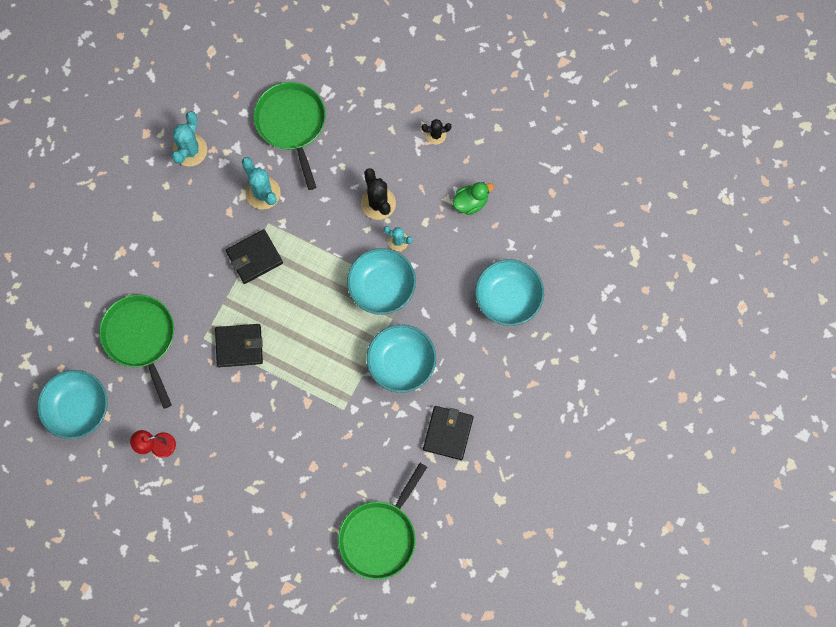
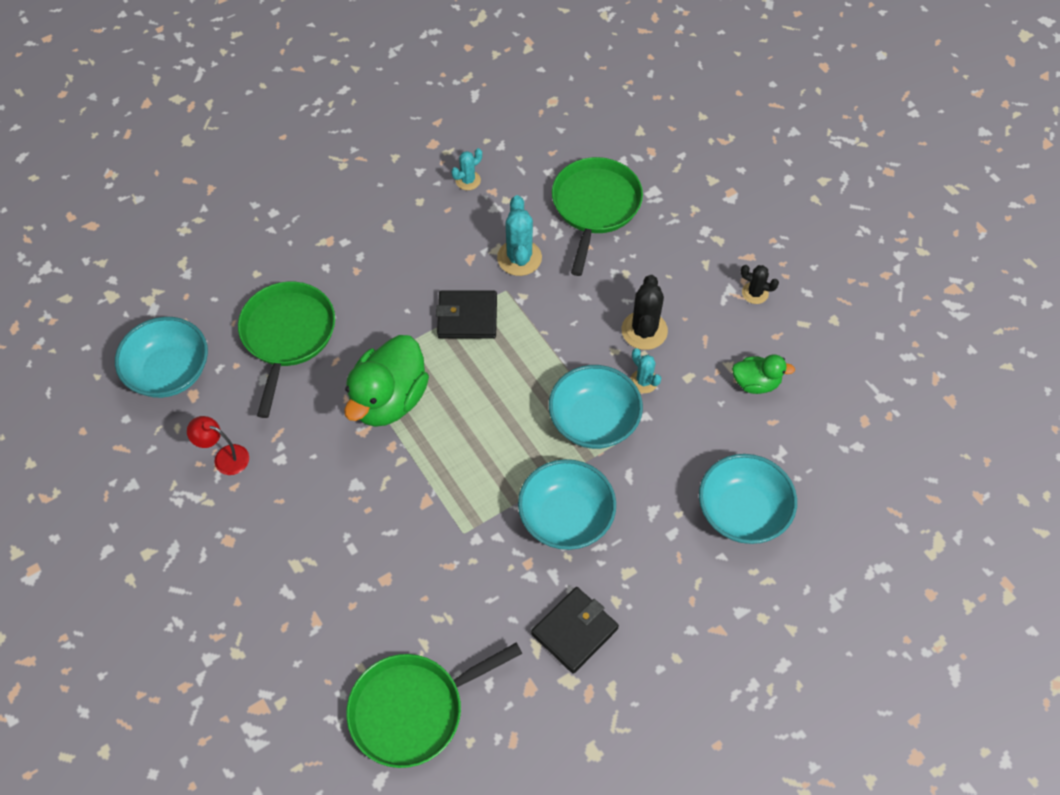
camera: 30 degrees right, 15 degrees down
turquoise cactus [171,111,207,166] -> turquoise cactus [451,148,482,190], size x0.59
black wallet [215,324,263,367] -> green duck [344,335,429,427]

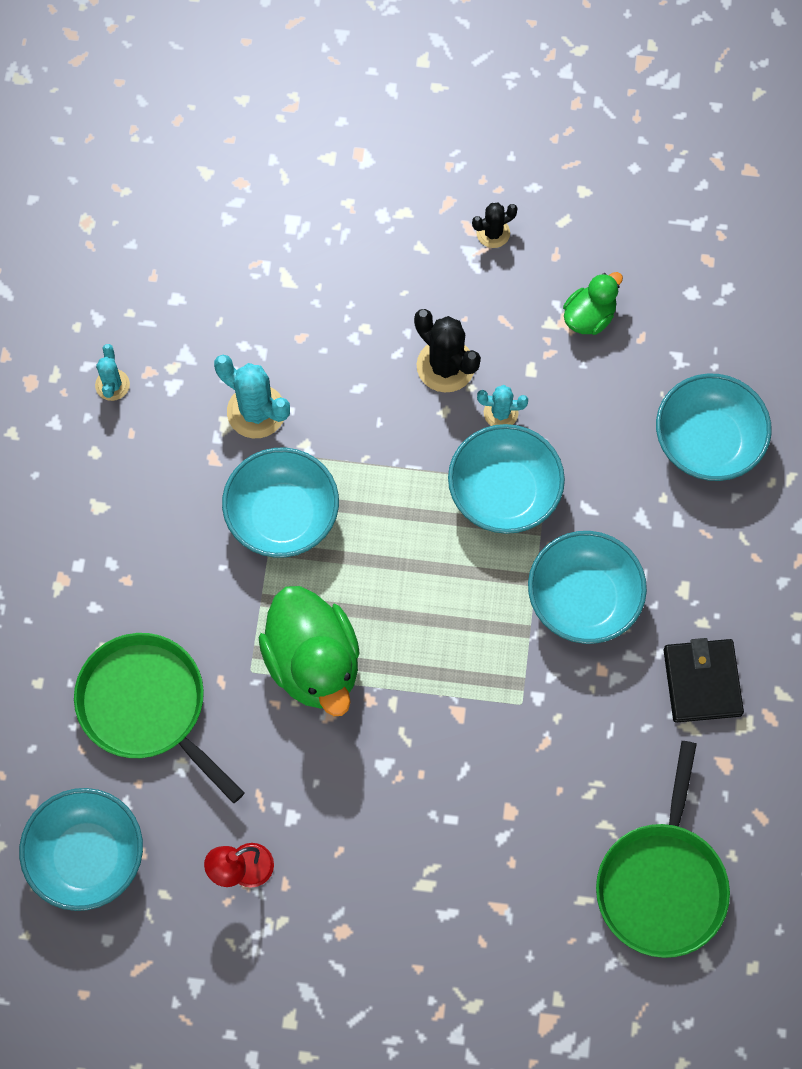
camera: 50 degrees left, 10 degrees up
black wallet [436,290,497,339] -> turquoise bowl [222,448,339,558]
green pan [552,157,643,276] -> none

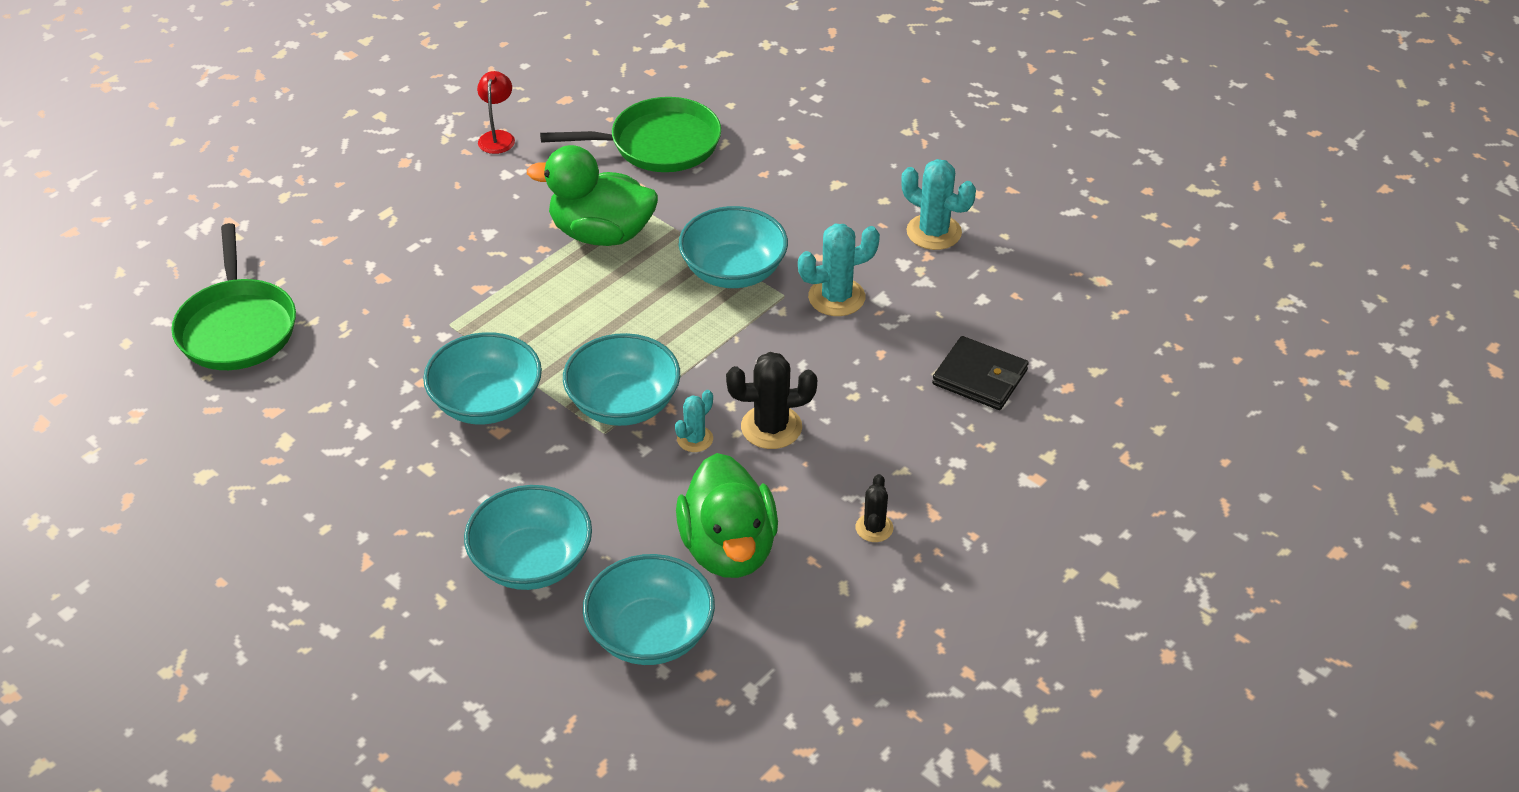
camera: 125 degrees right, 25 degrees down
turquoise bowl [19,788,143,911] -> turquoise bowl moved to [583,554,715,665]
turquoise cactus [95,344,130,401] -> turquoise cactus [901,159,976,250], size x1.70
green duck [563,272,623,335] -> green duck [676,453,778,578], size x1.87
green pan [596,741,730,958] -> green pan turned 150 degrees counterclockwise [171,223,296,370]
black wallet [663,638,744,723] -> black wallet moved to [932,336,1029,410]

